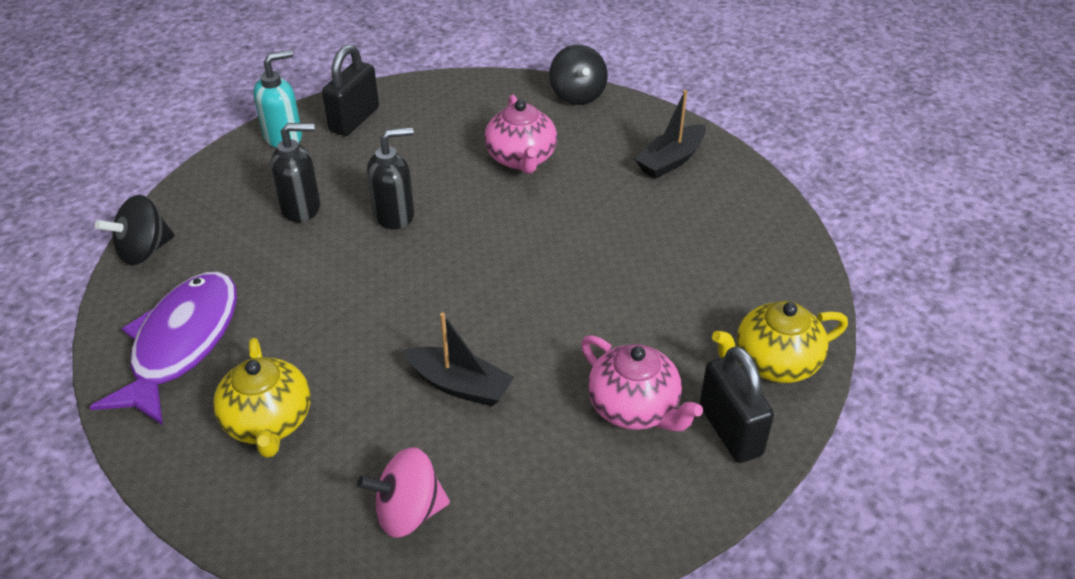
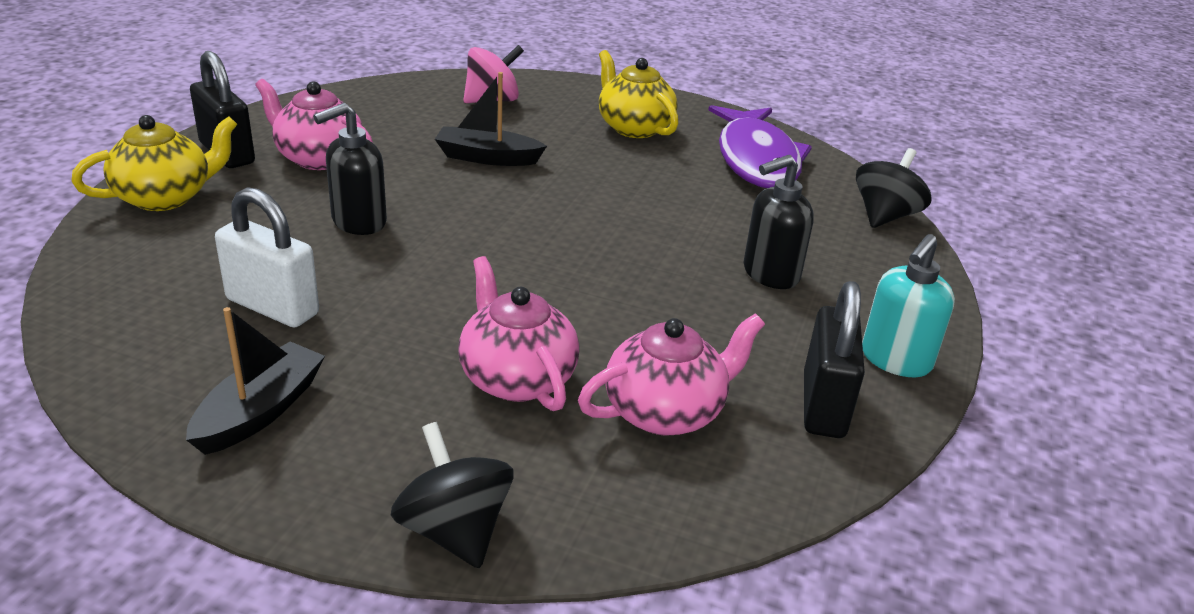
camera: 160 degrees right, 10 degrees down
black soap dispenser [367,127,414,229] -> black soap dispenser moved to [313,103,387,235]
none -> white padlock [215,187,319,327]
none -> pink teapot [578,314,765,436]

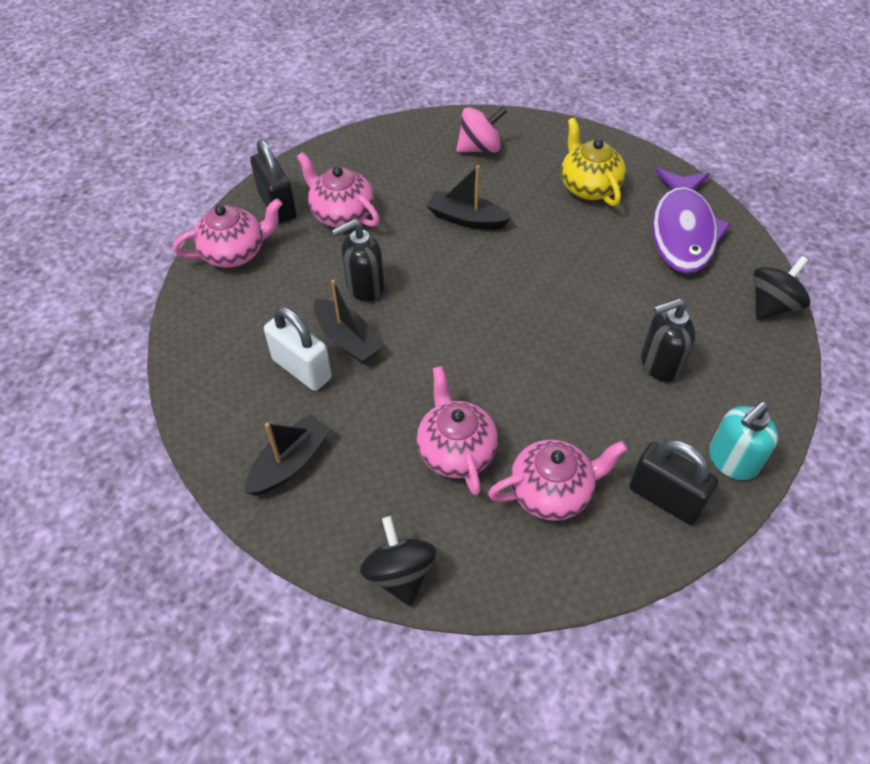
camera: 15 degrees right, 20 degrees up
yellow teapot [71,115,238,211] -> pink teapot [173,198,282,268]
black padlock [804,281,865,438] -> black padlock turned 75 degrees counterclockwise [629,440,718,525]
none -> black boat [314,280,384,363]

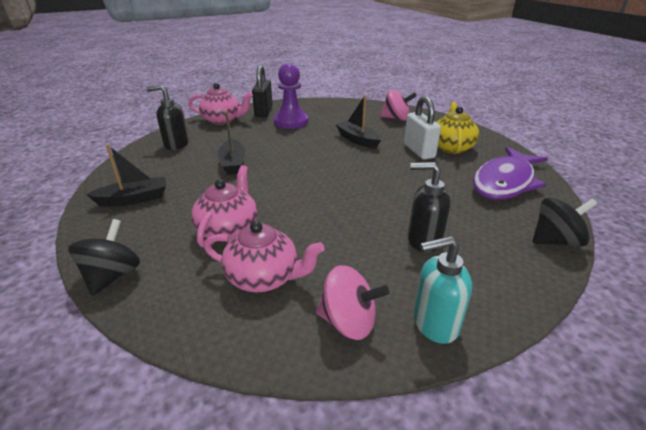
camera: 30 degrees right, 20 degrees down
white padlock [264,306,332,391] -> white padlock moved to [404,96,441,160]
pink teapot [297,152,380,228] -> purple pawn [274,63,309,129]
black soap dispenser [332,219,385,302] -> black soap dispenser moved to [146,85,189,150]
black padlock [629,440,718,525] -> pink spinning top [316,265,389,340]

